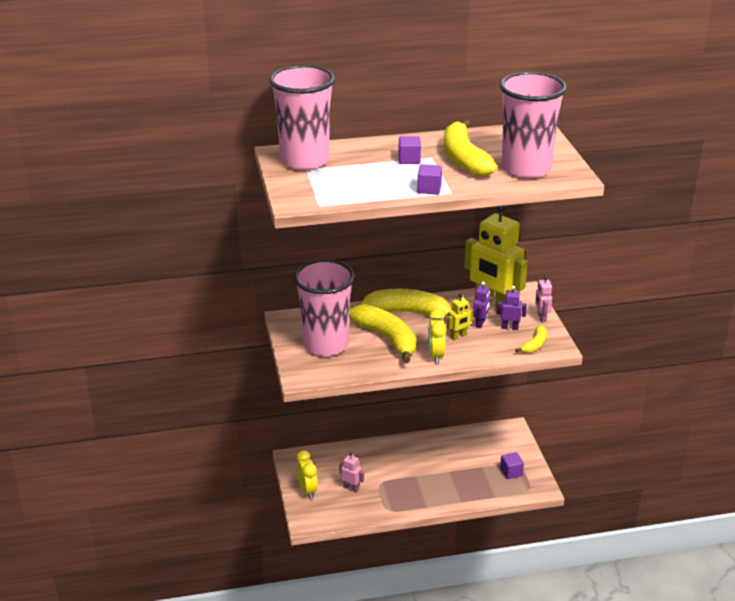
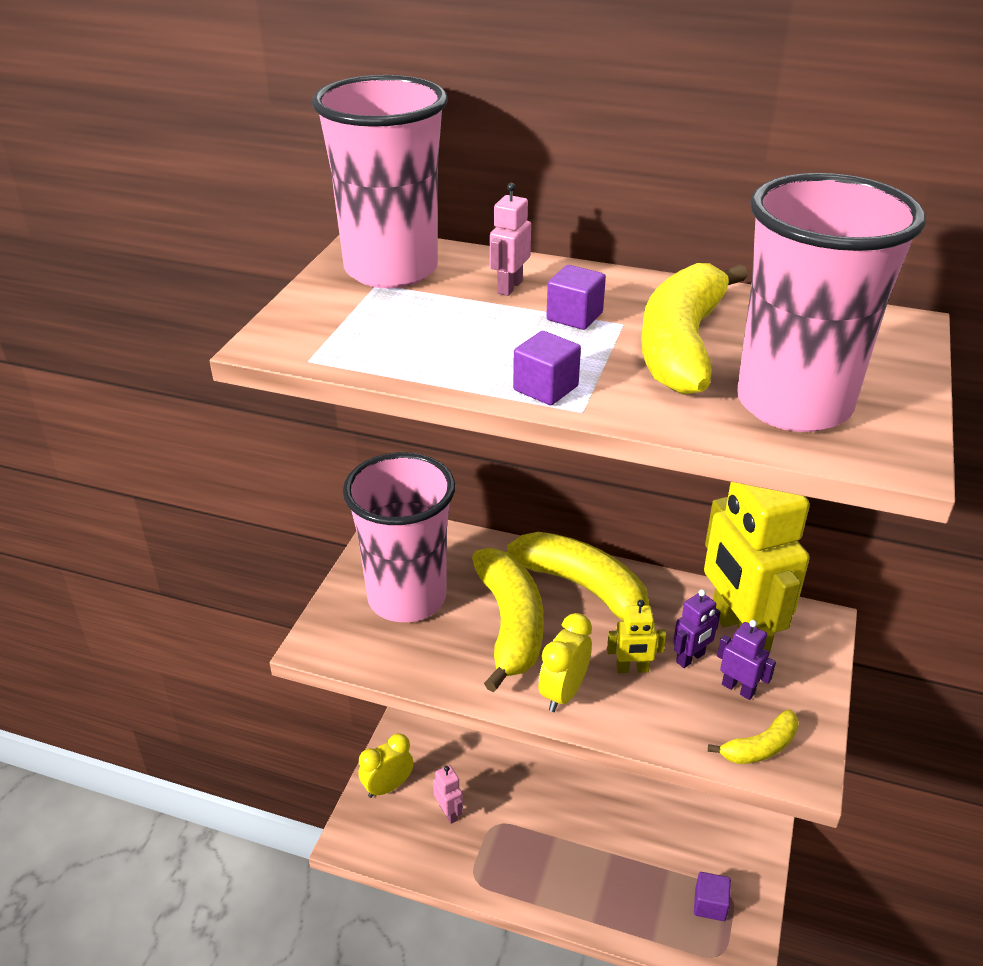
camera: 30 degrees right, 5 degrees up
yellow clock [296,450,318,499] -> yellow clock turned 135 degrees counterclockwise [359,733,414,798]
pink robot [535,276,552,322] -> pink robot moved to [490,183,531,296]

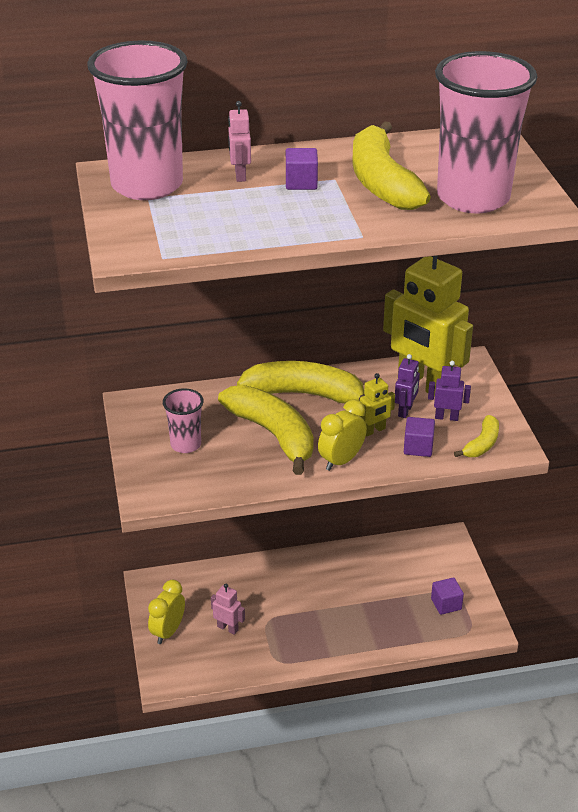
camera: 30 degrees left, 0 degrees up
pink cup [343,452,455,622] -> pink cup [163,388,204,453], size x0.48
purple cube [513,331,581,405] -> purple cube moved to [404,417,435,457]
yellow clock [539,613,592,712] -> yellow clock turned 45 degrees clockwise [318,400,367,471]

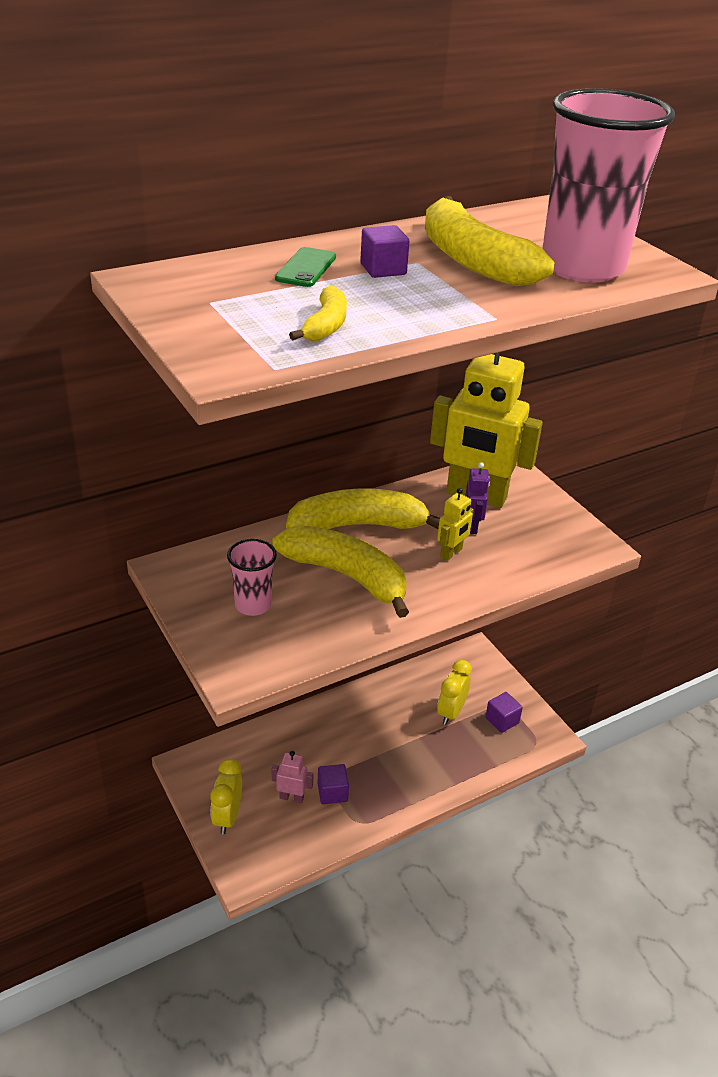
camera: 20 degrees left, 0 degrees up
pink cup [87,41,188,200] -> none
pink robot [228,101,251,182] -> green phone [275,247,336,287]
yellow clock [318,400,367,471] -> yellow clock moved to [437,660,472,725]
purple cube [404,417,435,457] -> purple cube moved to [318,764,349,804]
purple robot [428,361,471,421] -> none
yellow banana [454,415,499,457] -> yellow banana moved to [289,286,347,341]

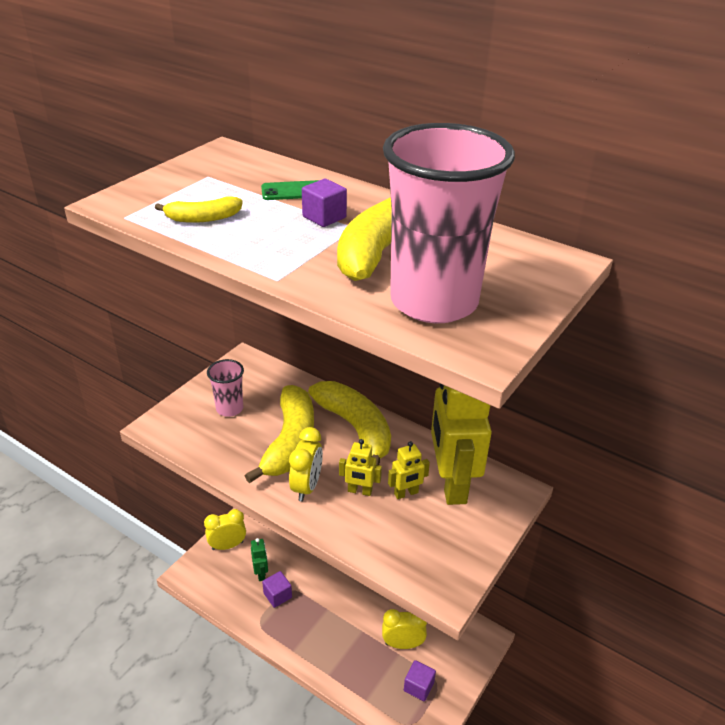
camera: 65 degrees right, 0 degrees up
pink robot [272,751,313,803] -> green robot [251,538,268,581]
purple robot [465,462,490,534] -> yellow robot [388,441,430,499]
none -> yellow clock [289,427,323,502]

